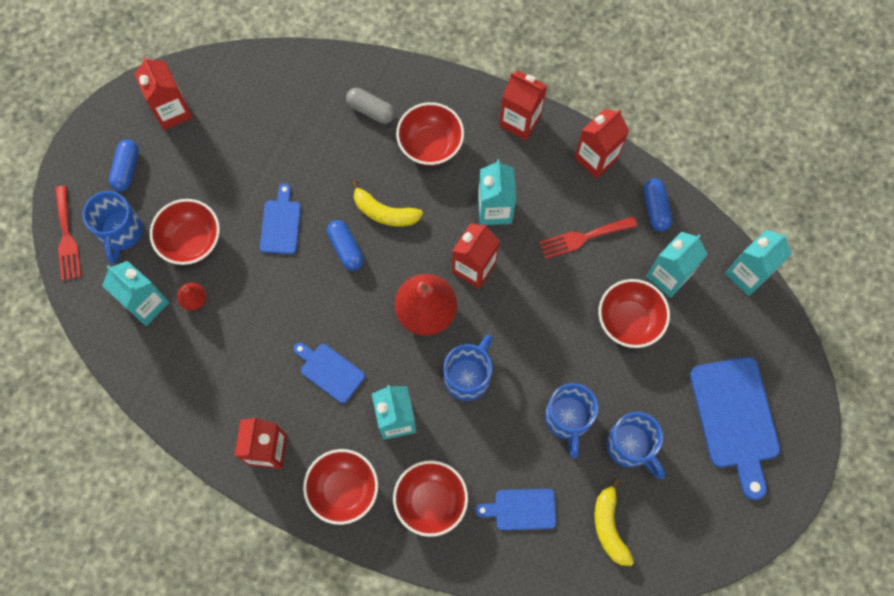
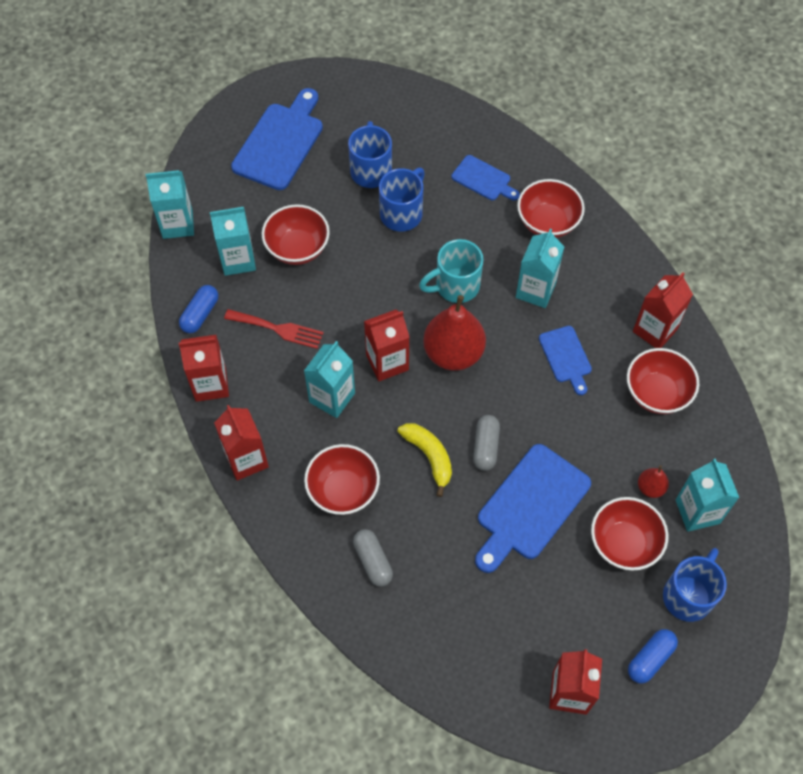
camera: 145 degrees left, 10 degrees down
red fork [55,186,81,281] -> none
blue cutting board [260,183,301,254] -> blue cutting board [475,444,591,573], size x1.80
red bowl [303,449,378,525] -> red bowl moved to [627,348,699,414]
blue capsule [327,220,364,271] -> grey capsule [473,415,500,471]
blue mug [444,335,493,401] -> turquoise mug [419,239,483,303]
yellow banana [594,478,634,566] -> none

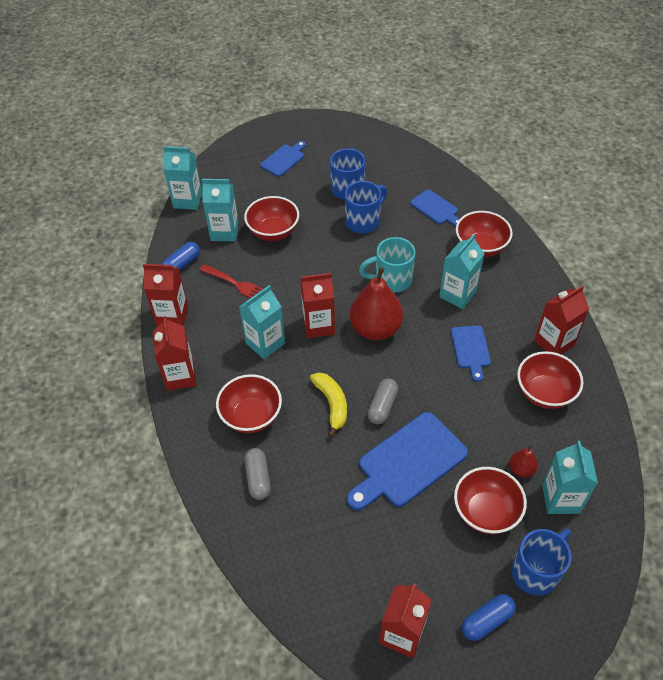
camera: 15 degrees right, 10 degrees down
blue cutting board [231,88,323,190] -> blue cutting board [260,141,306,177], size x0.56

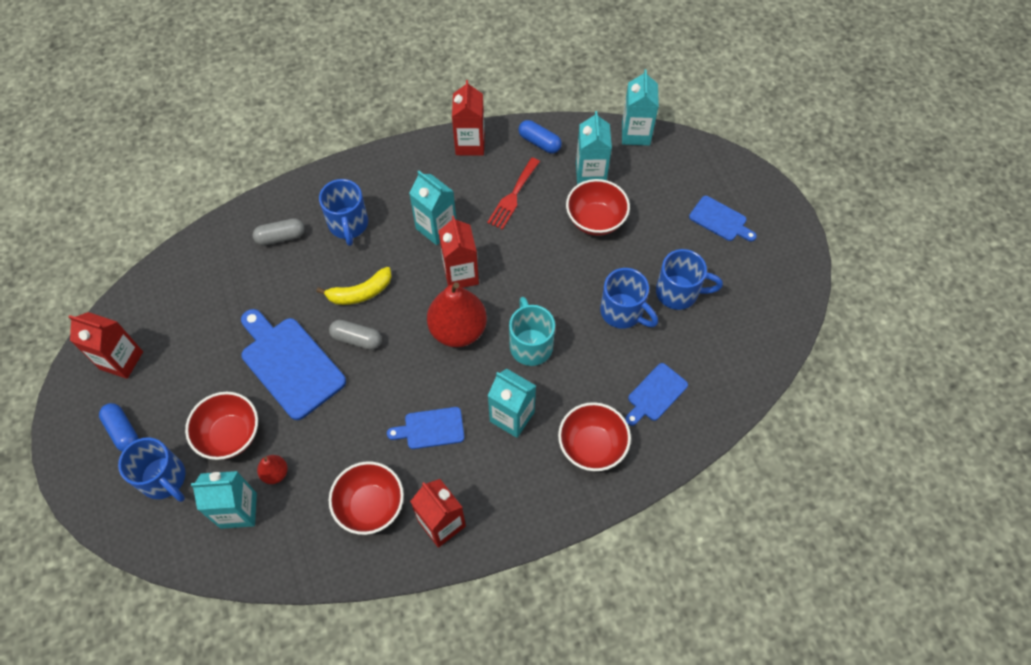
camera: 85 degrees right, 10 degrees up
red carton [153,316,196,391] -> none
red bowl [216,374,282,433] -> blue mug [319,179,368,246]

